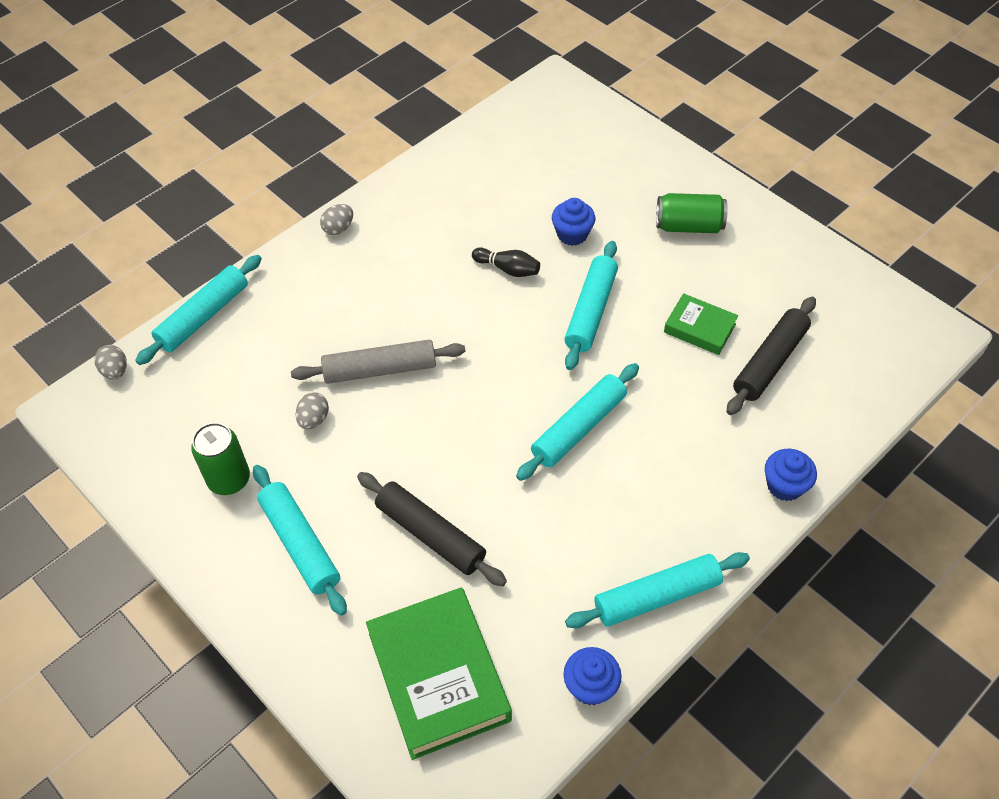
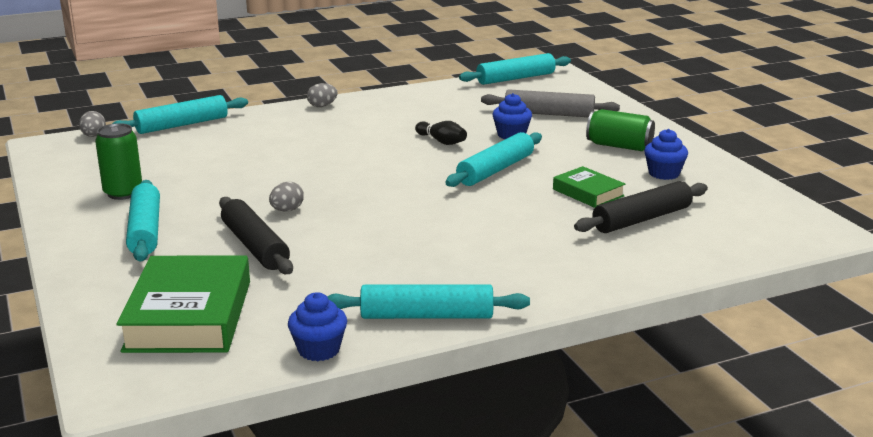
camera: 20 degrees right, 30 degrees down
grey rolling pin [291,339,465,384] -> grey rolling pin moved to [481,89,620,117]
grey egg [296,392,329,430] -> grey egg moved to [269,182,304,212]
turquoise rolling pin [516,363,639,481] -> turquoise rolling pin moved to [459,53,571,85]
blue cupcake [765,449,817,501] -> blue cupcake moved to [644,129,688,180]

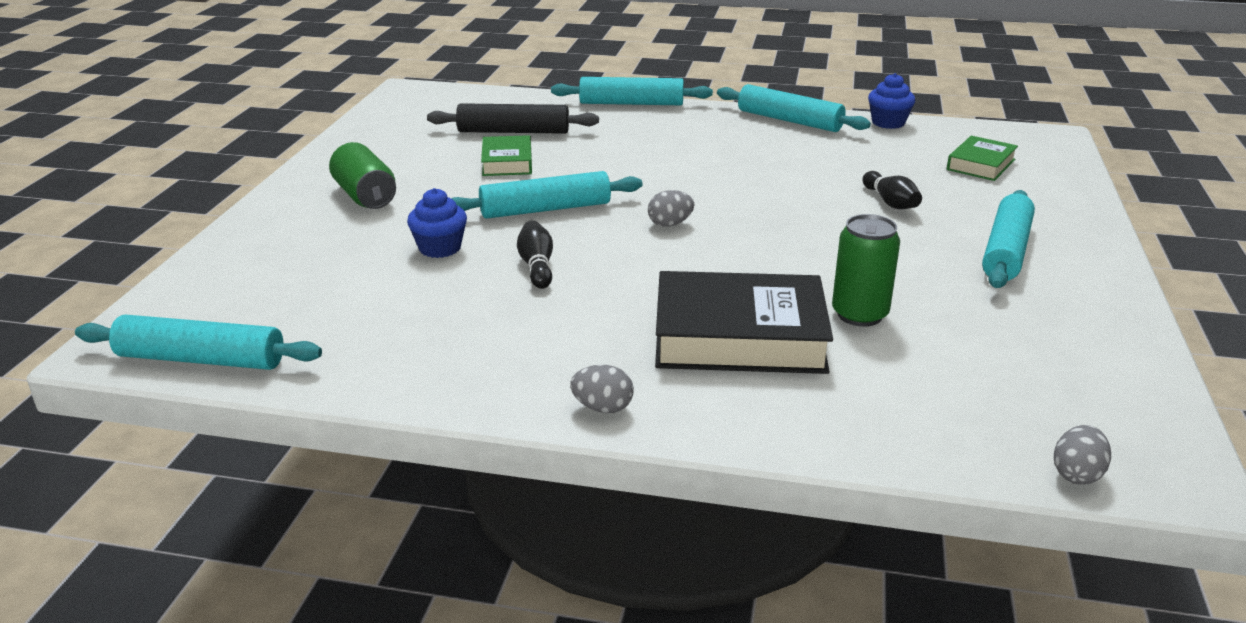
camera: 145 degrees left, 5 degrees up
green can [95,123,142,200] -> green can moved to [832,214,900,327]
turquoise rolling pin [112,95,248,134] -> turquoise rolling pin moved to [551,77,713,105]
green book [116,255,250,353] -> green book [947,136,1018,181], size x0.53
black rolling pin [219,197,293,274] -> black bowling pin [862,171,922,209]
grey egg [269,182,304,212] -> grey egg moved to [648,190,694,227]
grey rolling pin [481,89,620,117] -> none
blue cupcake [644,129,688,180] -> none
none -> black book [655,271,833,374]

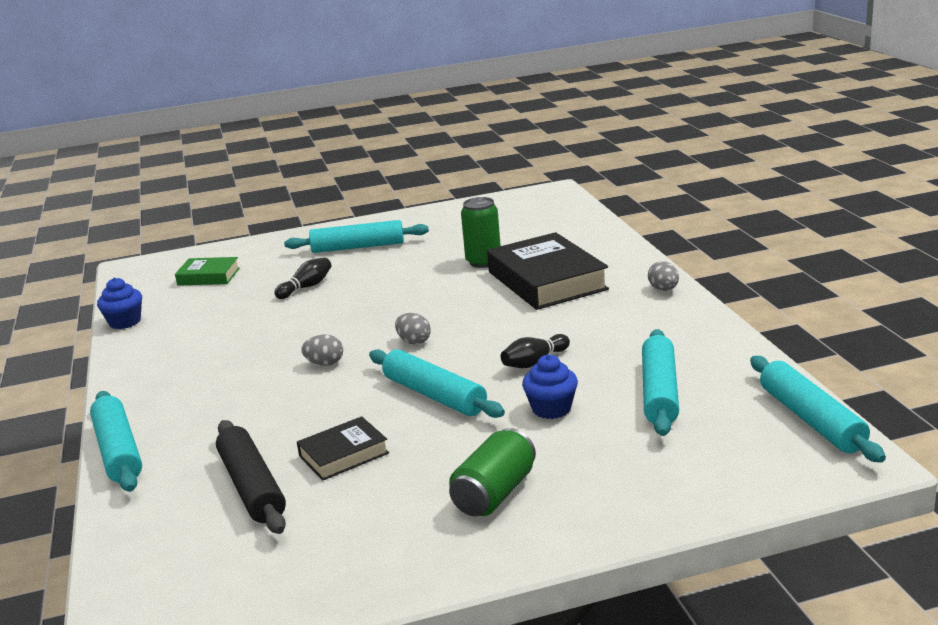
camera: 115 degrees left, 5 degrees down
green book [481,135,532,176] -> black book [297,416,389,481]
turquoise rolling pin [717,84,871,132] -> turquoise rolling pin moved to [642,329,679,436]
grey egg [1054,425,1111,485] -> grey egg moved to [301,335,343,366]

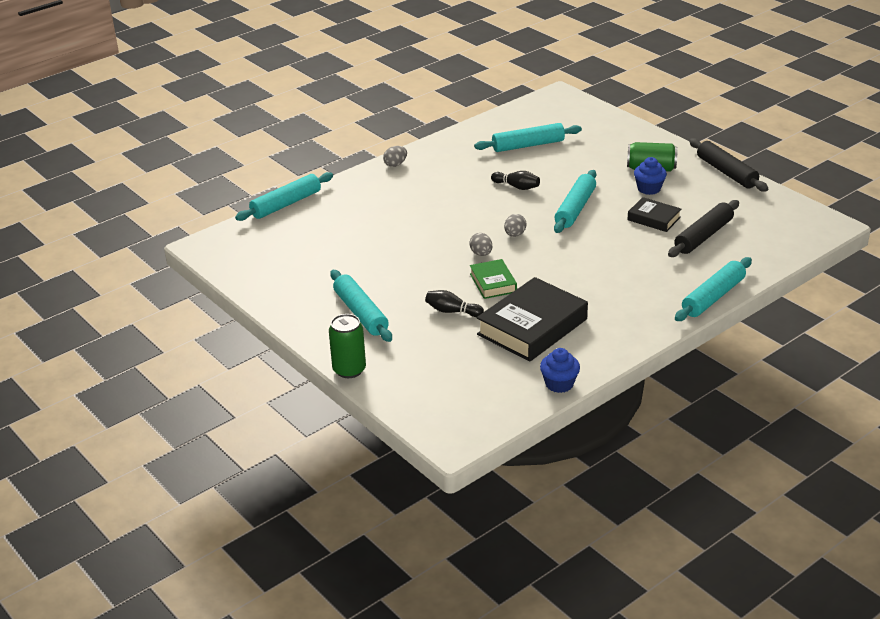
camera: 115 degrees left, 10 degrees up
green book [175,257,240,286] -> green book moved to [470,259,517,299]
grey egg [301,335,343,366] -> grey egg moved to [469,233,492,256]
green can [461,197,501,268] -> green can moved to [329,314,366,378]
black book [487,232,609,310] -> black book moved to [477,277,588,362]
blue cupcake [522,355,578,419] -> blue cupcake moved to [634,157,667,195]
turquoise rolling pin [750,356,886,463] -> turquoise rolling pin moved to [235,172,333,221]
none -> black rolling pin [689,138,769,192]

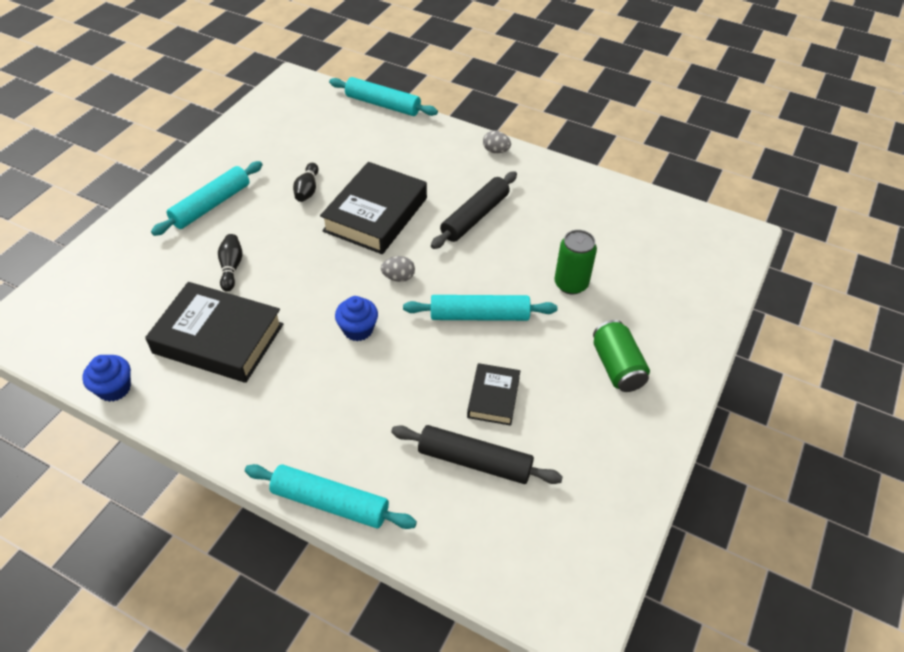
camera: 65 degrees right, 15 degrees up
green can [329,314,366,378] -> green can moved to [554,230,597,294]
grey egg [469,233,492,256] -> none
green book [470,259,517,299] -> none
turquoise rolling pin [474,123,582,152] -> none
black bowling pin [491,171,540,190] -> black bowling pin moved to [293,163,319,202]
blue cupcake [634,157,667,195] -> blue cupcake moved to [335,296,378,341]
black rolling pin [689,138,769,192] -> black rolling pin moved to [431,171,517,249]
none -> black book [320,162,427,254]

